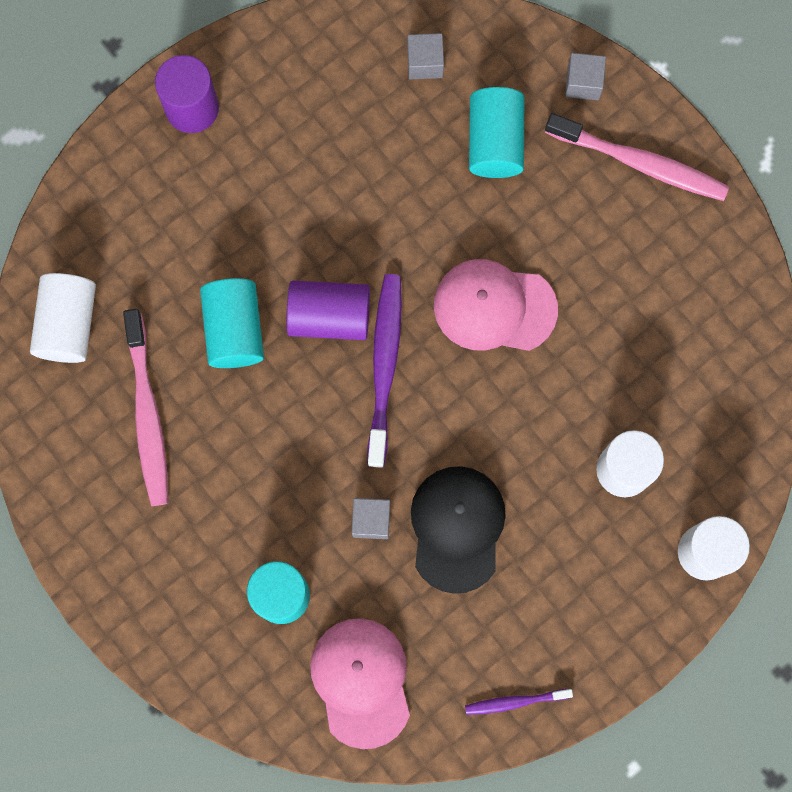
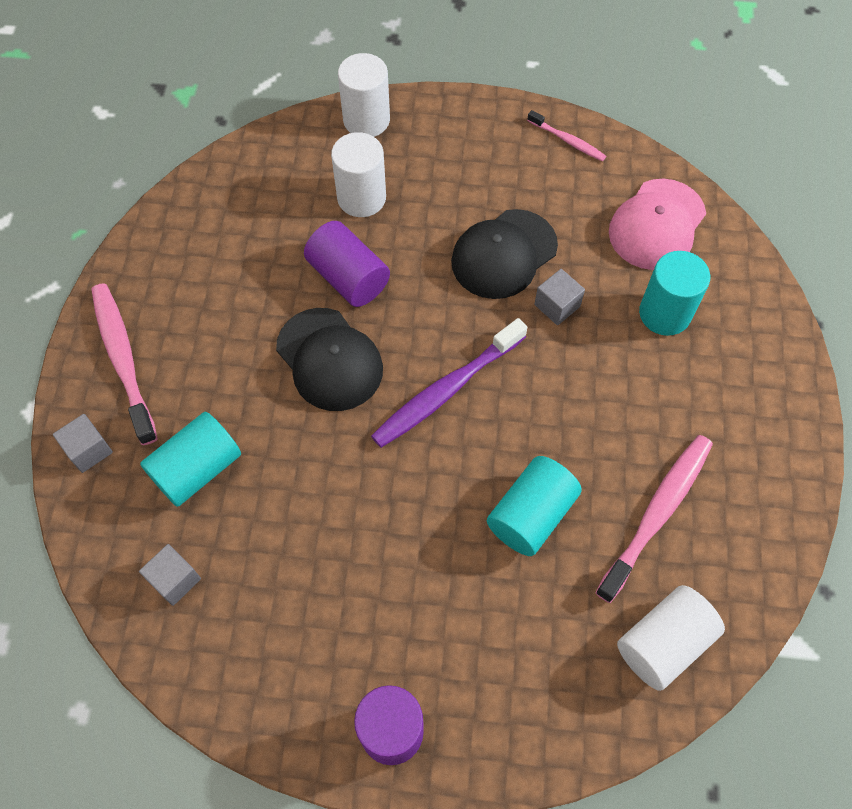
camera: 135 degrees left, 15 degrees down
purple cylinder [286,281,370,340] -> purple cylinder moved to [304,221,390,307]
pink cap [434,259,558,351] -> black cap [276,308,383,411]
purple toothbrush [465,689,573,715] -> pink toothbrush [527,110,606,162]

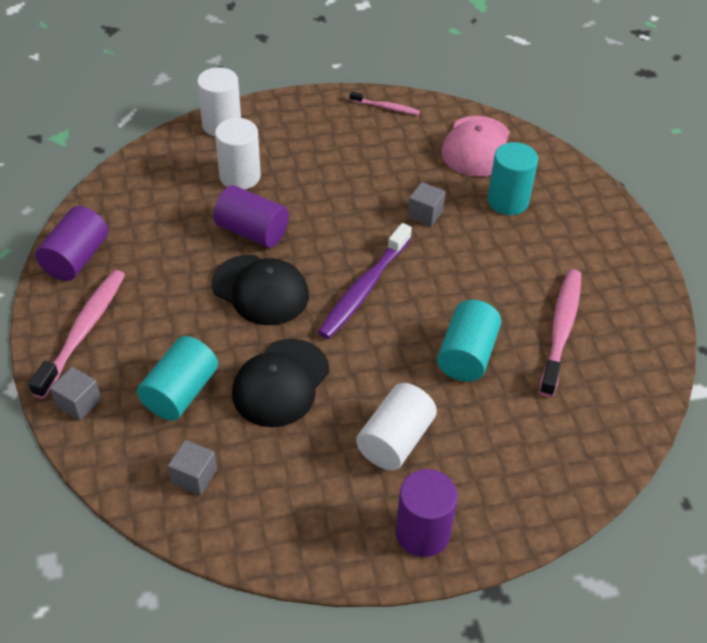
camera: 20 degrees left, 15 degrees down
pink toothbrush [91,283,158,445] -> pink toothbrush turned 60 degrees clockwise [29,270,125,399]
black cap [451,209,558,299] -> black cap moved to [232,339,329,427]
white cylinder [617,585,725,691] -> white cylinder moved to [356,383,437,470]
none -> purple cylinder [35,206,108,281]

